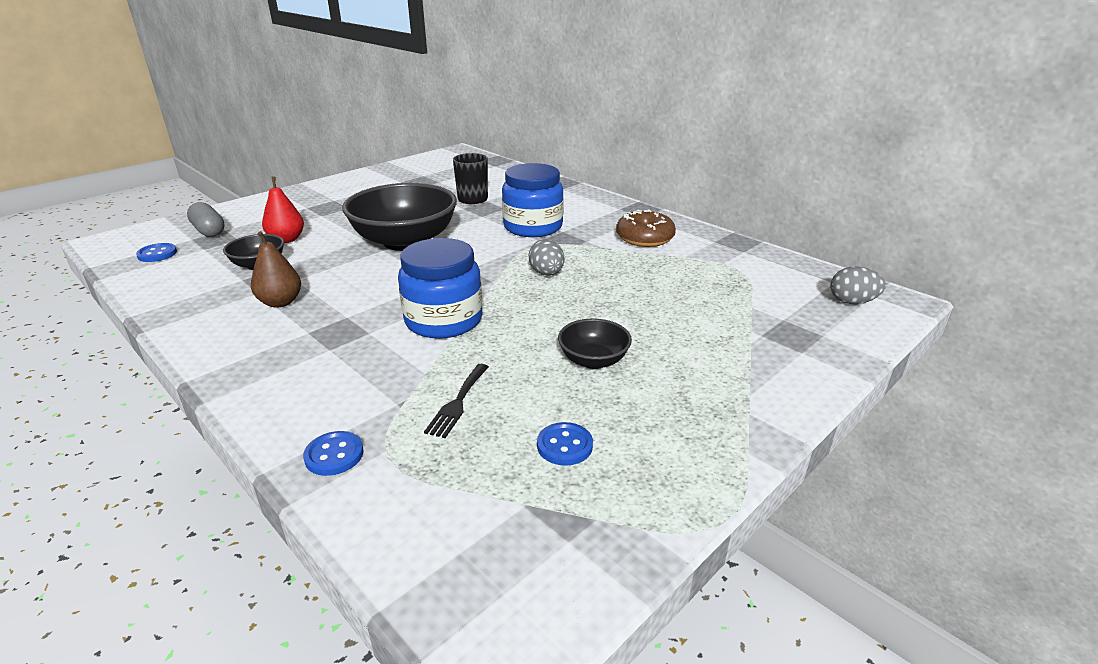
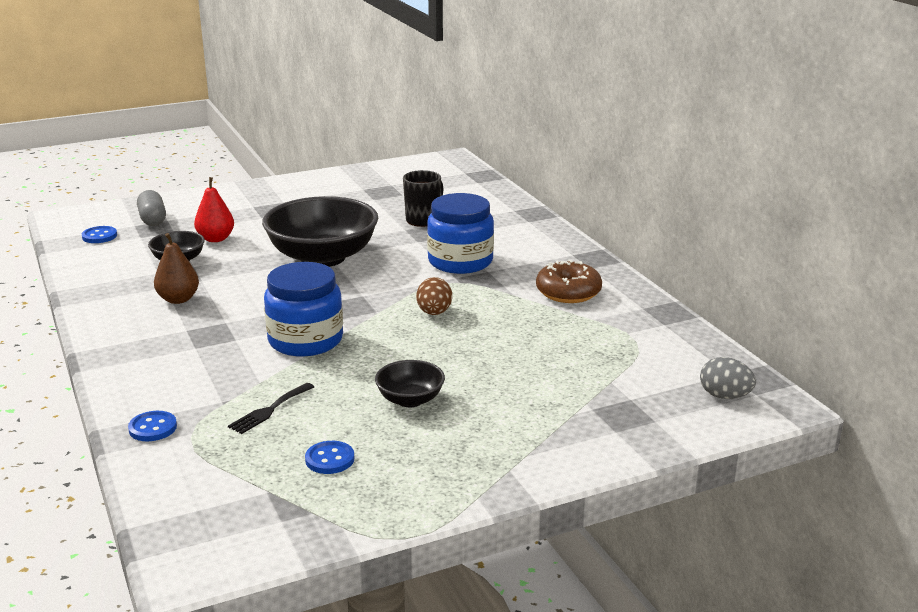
camera: 20 degrees right, 5 degrees down
grey egg [529,239,564,275] -> brown egg [416,277,452,315]

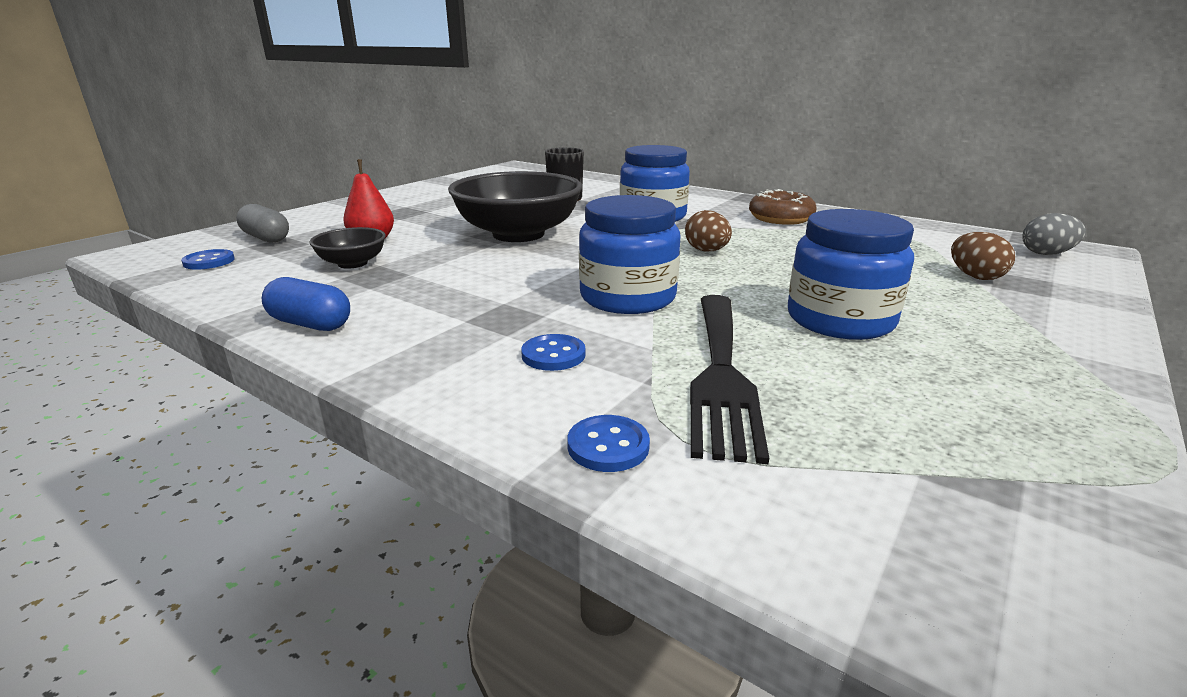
camera: 30 degrees left, 0 degrees up
brown pear [154,233,199,304] -> none
black fork [228,383,314,434] -> black fork [690,295,769,464], size x2.09
blue button [305,441,354,474] -> blue button moved to [521,334,586,371]
black bowl [375,360,445,407] -> blue jar [788,209,914,340]
none -> blue capsule [262,277,350,331]
none -> brown egg [951,232,1015,280]

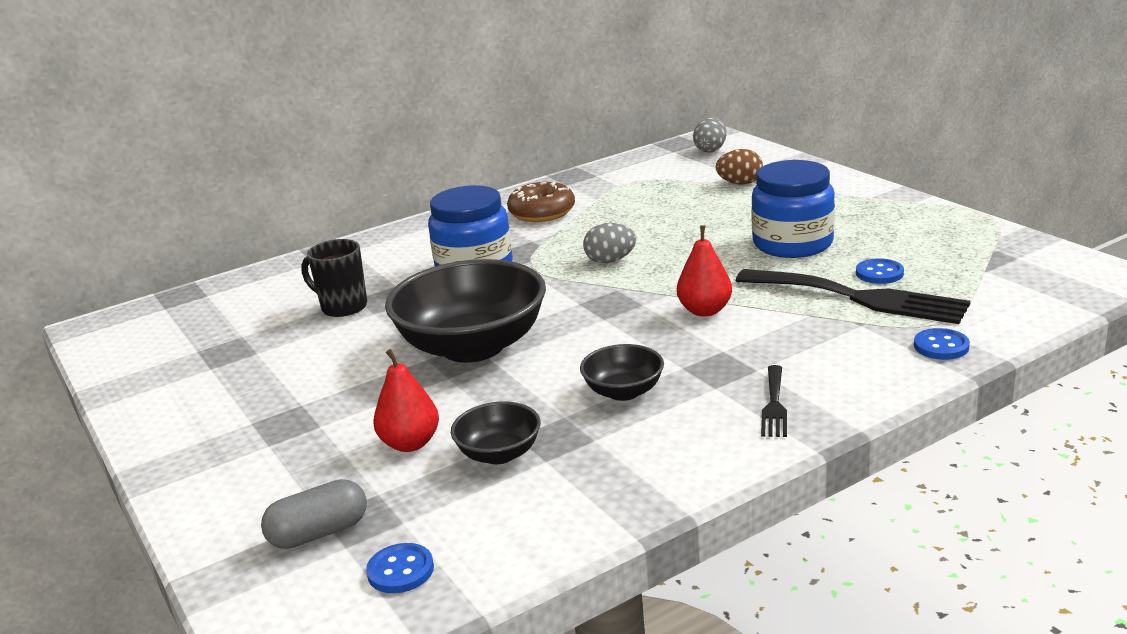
camera: 65 degrees left, 0 degrees up
blue capsule [262,277,350,331] -> none
blue button [521,334,586,371] -> blue button moved to [856,258,904,284]
blue jar [579,195,681,314] -> red pear [677,225,732,316]
brown egg [685,210,732,251] -> grey egg [583,223,636,263]
none -> black bowl [580,344,664,401]
none -> black fork [761,365,787,437]

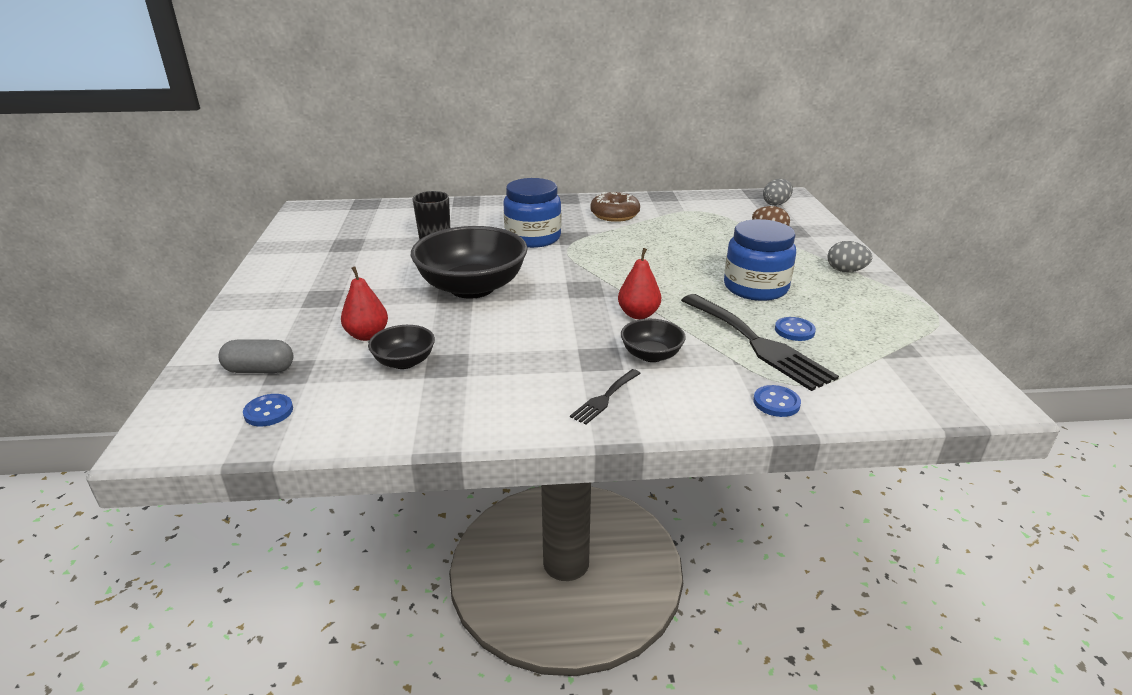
camera: 25 degrees right, 5 degrees up
black bowl [580,344,664,401] -> black bowl moved to [621,319,686,362]
grey egg [583,223,636,263] -> grey egg moved to [827,241,872,272]

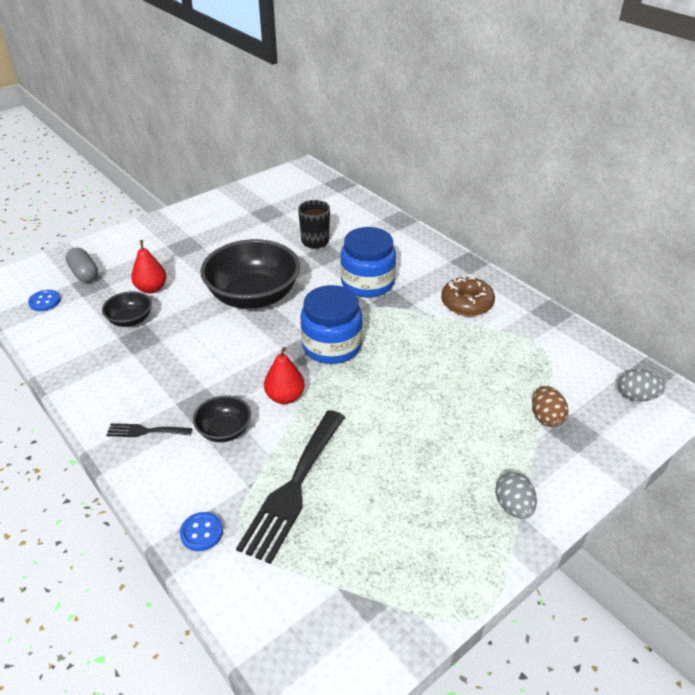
camera: 55 degrees right, 10 degrees up
blue jar [724,219,796,301] -> blue jar moved to [300,285,363,364]
blue button [775,317,816,341] -> none

